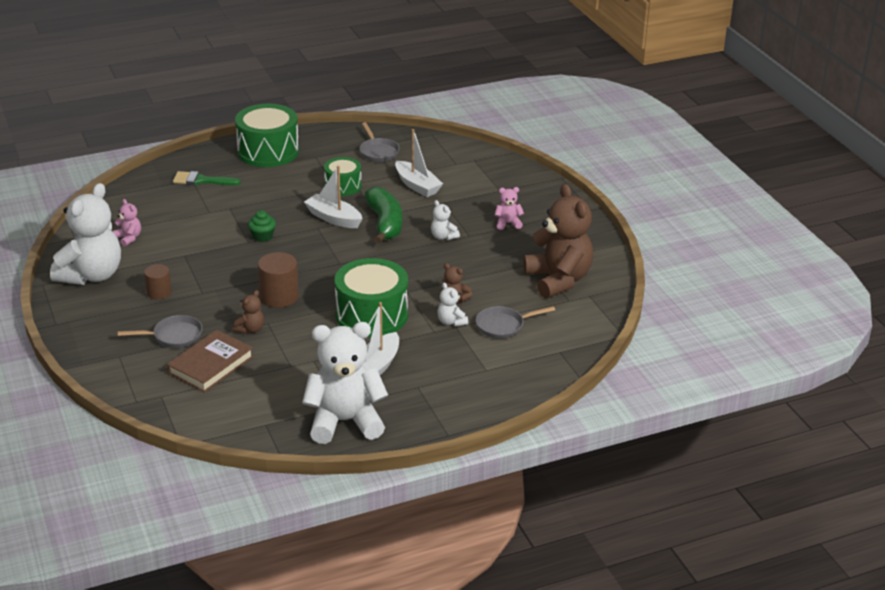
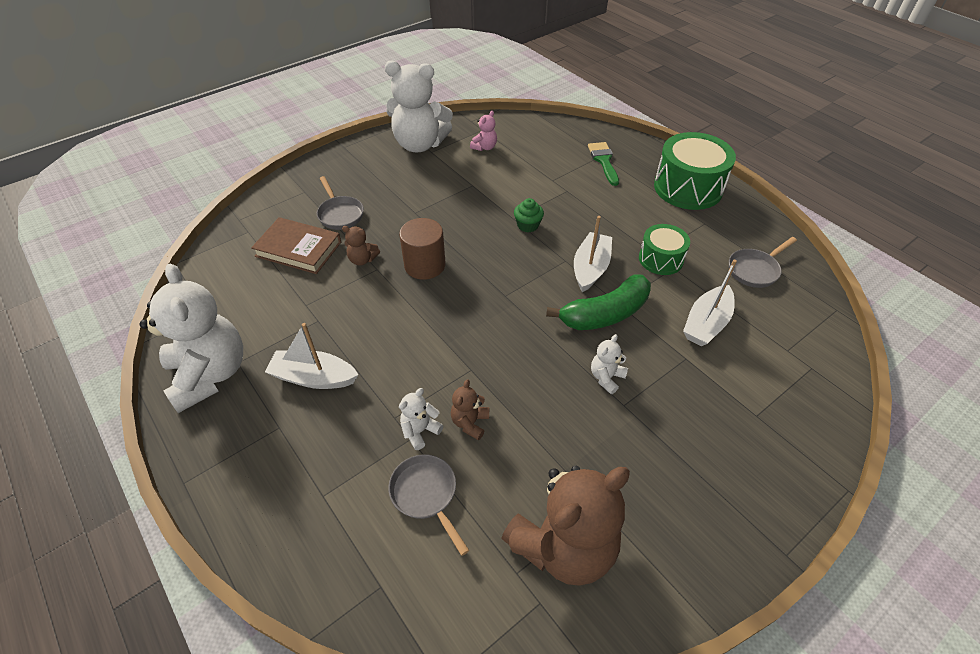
camera: 75 degrees right, 15 degrees up
brown cylinder [144,264,172,300] -> none
green drum [335,258,408,337] -> none
pink teddy bear [495,187,524,230] -> none

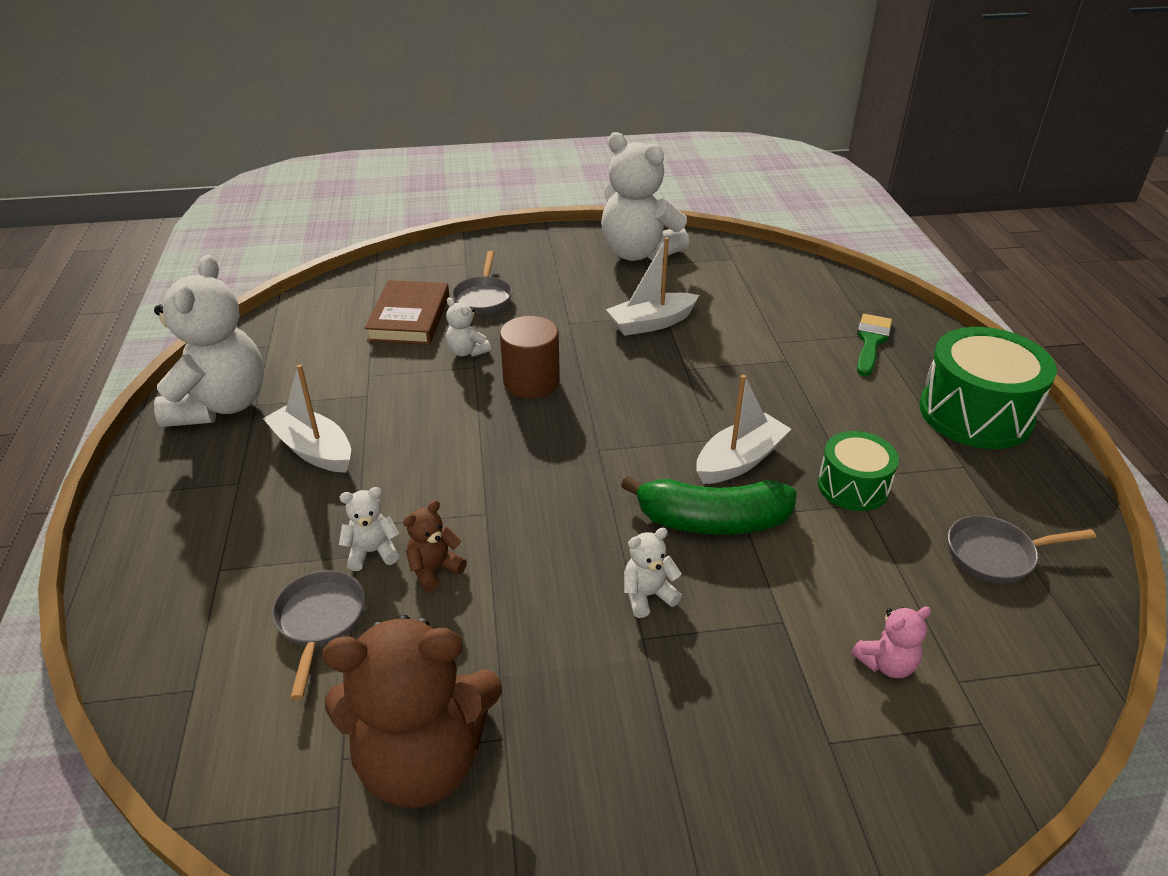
camera: 30 degrees right, 10 degrees down
brown book [251,217,341,274] -> brown book turned 45 degrees clockwise [364,280,449,345]
brown teddy bear [342,226,380,266] -> white teddy bear [446,297,491,357]
pink teddy bear [470,111,497,151] -> pink teddy bear moved to [851,606,931,678]
green cupcake [514,198,544,232] -> none
white boat [683,260,737,346] -> white boat moved to [606,237,699,336]

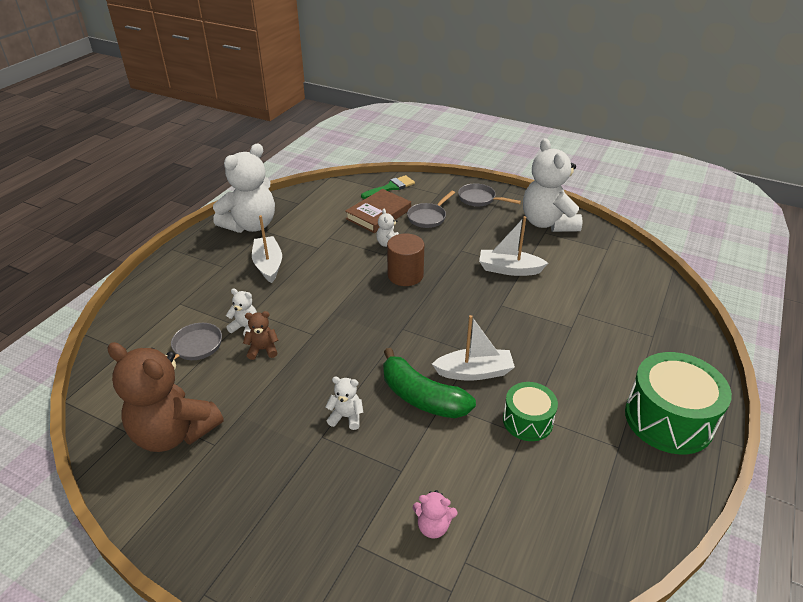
camera: 35 degrees right, 0 degrees up
green brush [857,314,892,376] -> green brush moved to [361,175,415,199]
grey pan [948,515,1096,583] -> grey pan moved to [458,184,521,207]

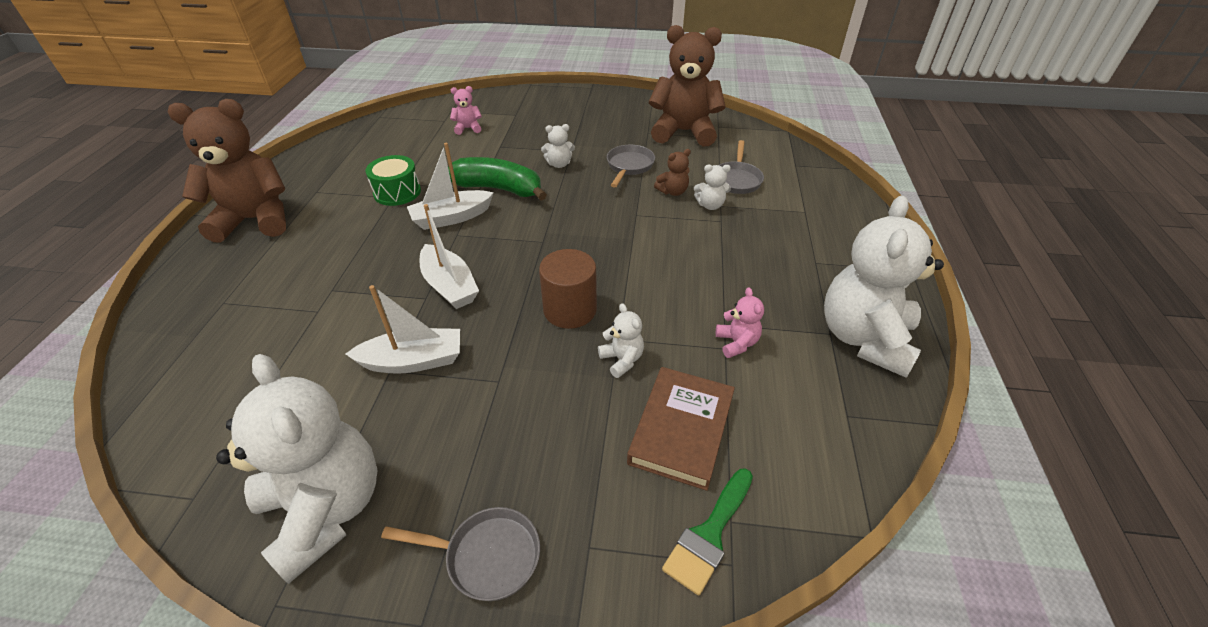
camera: 160 degrees right, 5 degrees up
white boat [252,215,282,283] -> white boat moved to [420,204,479,309]
grey pan [407,191,455,228] -> grey pan moved to [607,145,655,187]
green drum [625,352,732,454] -> brown teddy bear [168,99,286,243]
none -> pink teddy bear [716,287,764,358]

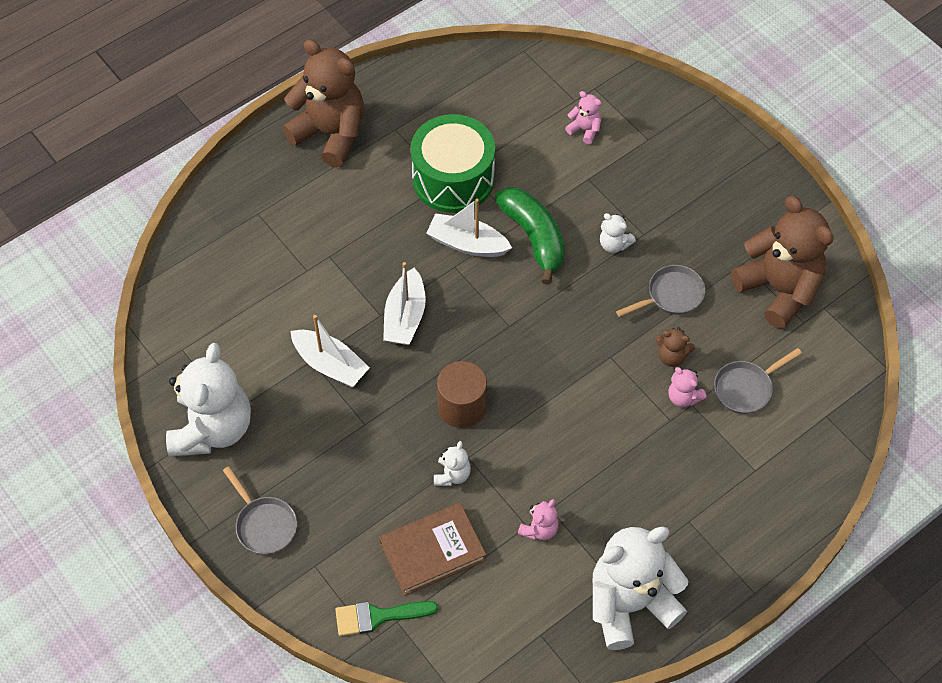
camera: 45 degrees right, 15 degrees up
green drum [365,155,421,206] -> green drum [411,114,495,213], size x1.71
white teddy bear [694,165,731,210] -> pink teddy bear [668,367,707,407]

